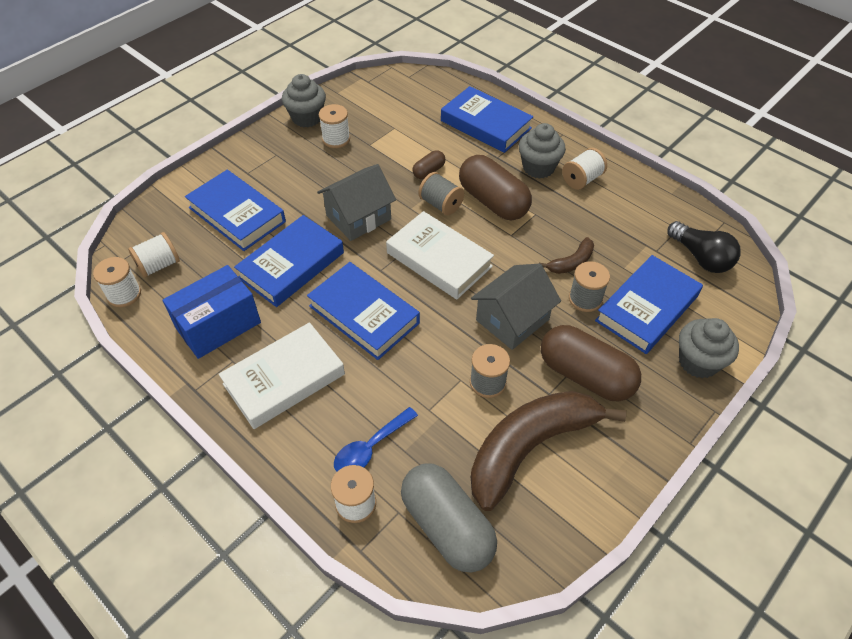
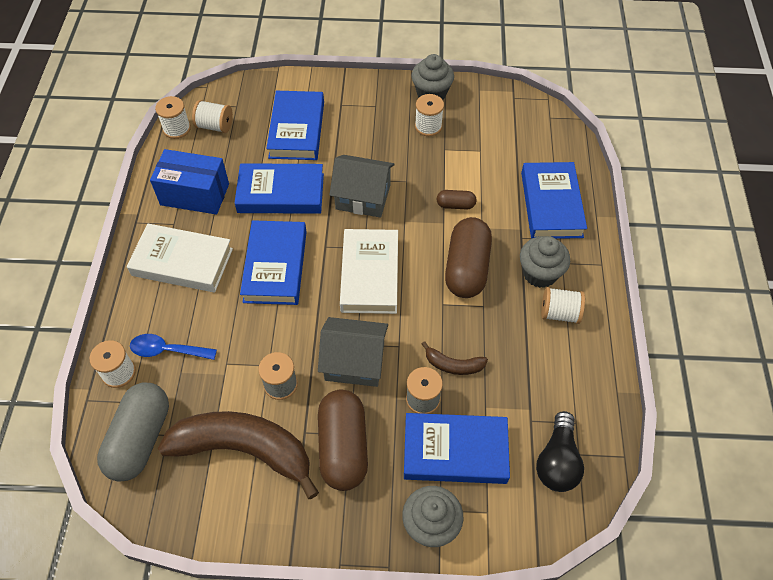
camera: 50 degrees right, 5 degrees up
grey spool [418,172,464,215] -> none

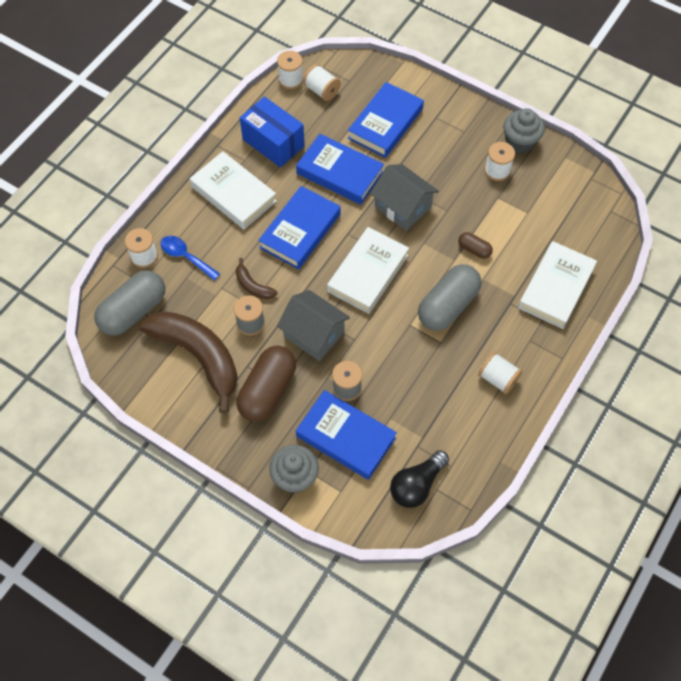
camera: 30 degrees right, 5 degrees up
brown banana [422,341,488,375] -> brown banana moved to [236,258,278,299]
brown capsule [445,217,492,298] -> grey capsule [418,264,481,331]
grey cupcake [520,236,570,288] -> none
blue book [521,162,587,239] -> white book [518,241,597,329]

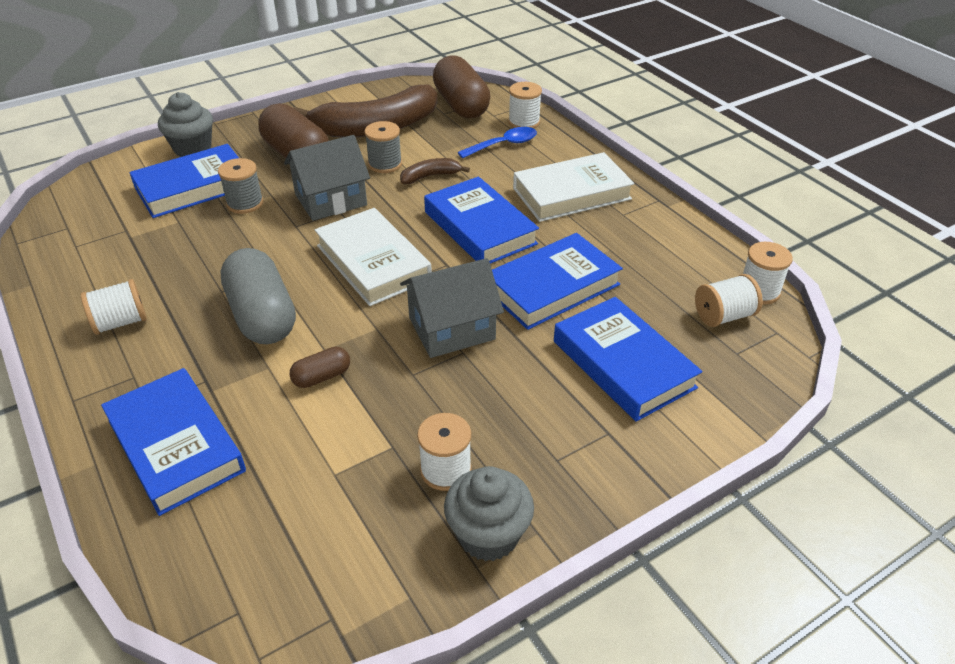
camera: 115 degrees right, 20 degrees down
grey capsule [94,270,165,336] -> brown capsule [433,56,491,118]
blue box [240,96,305,167] -> none
black light bulb [390,450,449,508] -> none
white book [518,241,597,329] -> blue book [101,368,246,516]

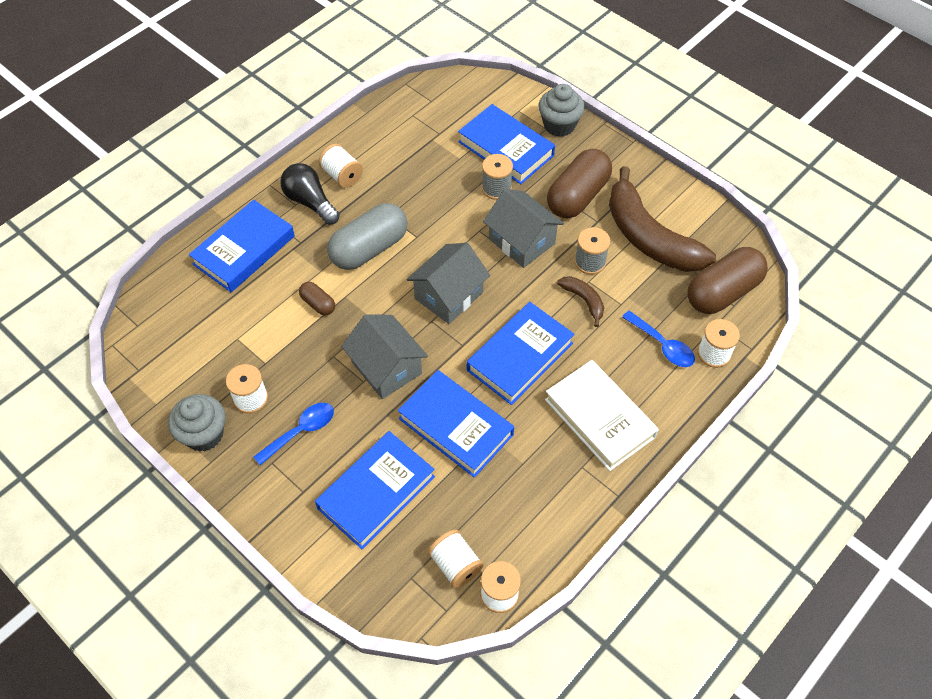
camera: 75 degrees right, 15 degrees up
white book [315,208,432,306] -> grey house [407,243,490,324]
none -> blue spoon [254,403,334,465]
none -> black light bulb [280,163,340,225]

